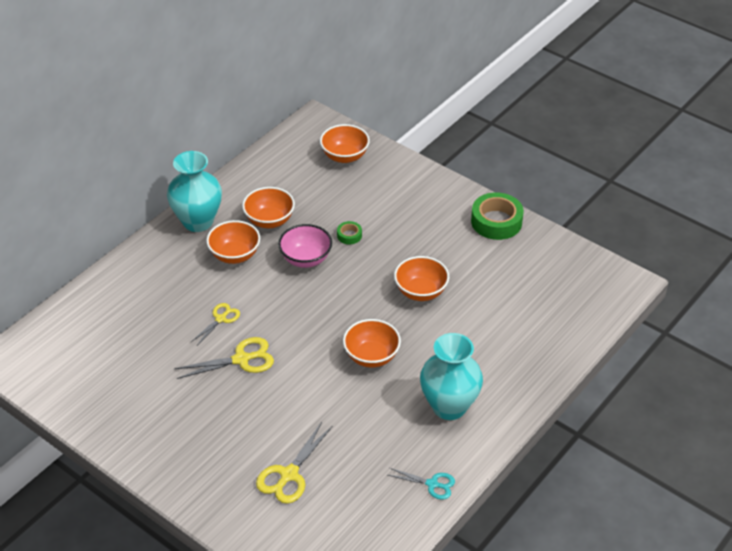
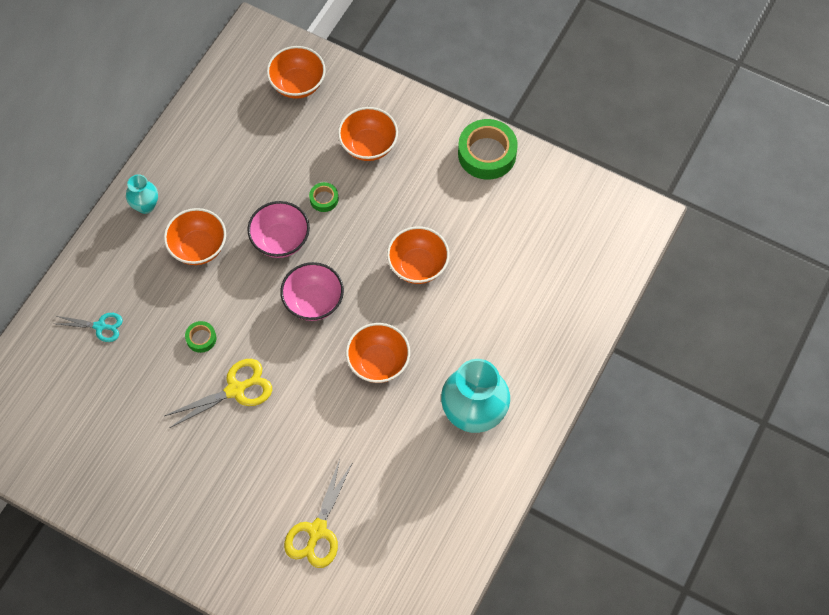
camera: 10 degrees left, 20 degrees up
turquoise vase [167,151,222,232] -> turquoise vase [126,175,158,214], size x0.51
yellow scissors [191,303,240,345] -> green tape [185,321,216,353]
orange bowl [242,187,295,228] -> orange bowl moved to [338,107,398,161]
turquoise scissors [388,468,455,500] -> turquoise scissors moved to [57,313,123,342]
none -> pink bowl [280,262,344,321]

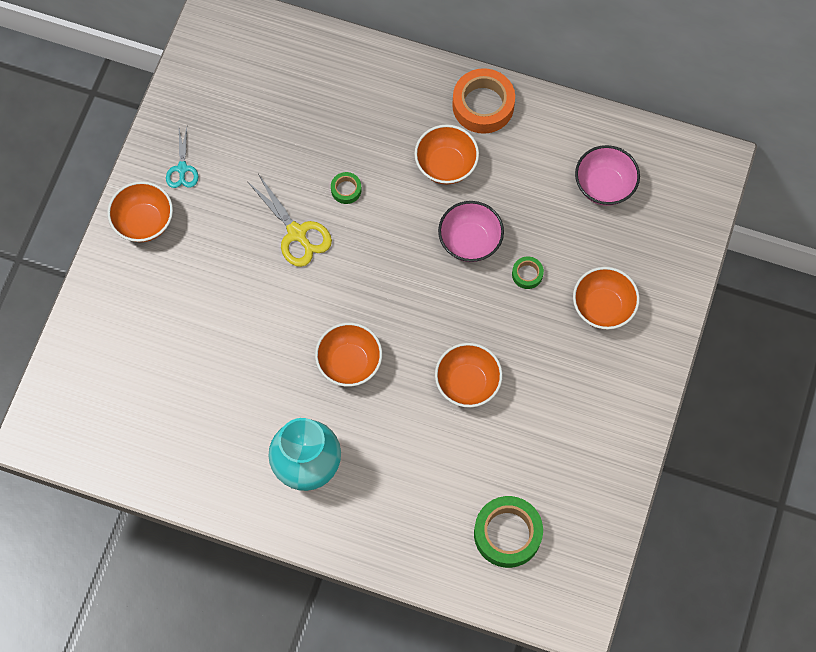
camera: 80 degrees right, 5 degrees up
turquoise scissors [57,313,123,342] -> turquoise scissors moved to [166,127,198,188]
turquoise vase [126,175,158,214] -> orange tape [452,68,515,134]
orange bowl [267,46,326,99] -> orange bowl moved to [107,181,173,242]
pink bowl [280,262,344,321] -> pink bowl moved to [575,145,640,206]
yellow scissors [284,459,353,568] -> none
green tape [458,119,518,180] -> green tape moved to [474,496,543,568]

